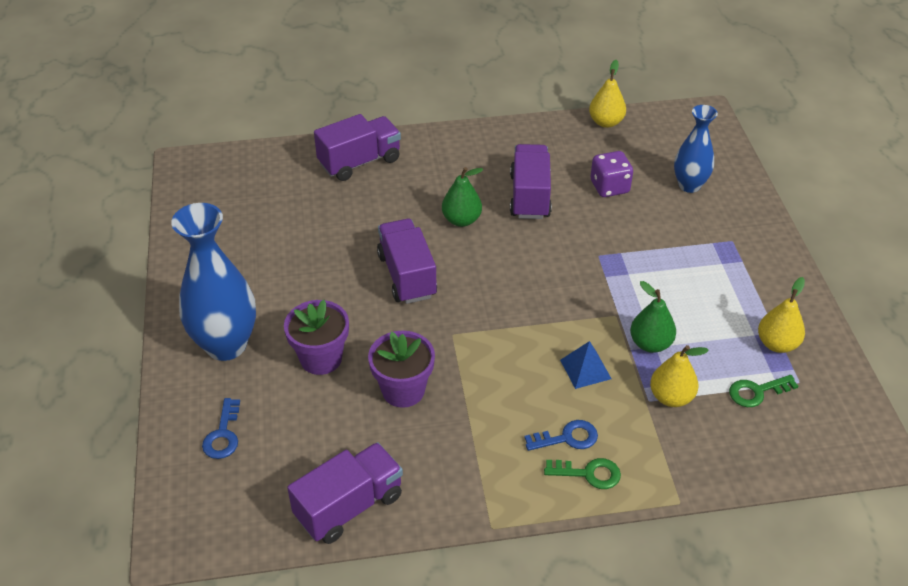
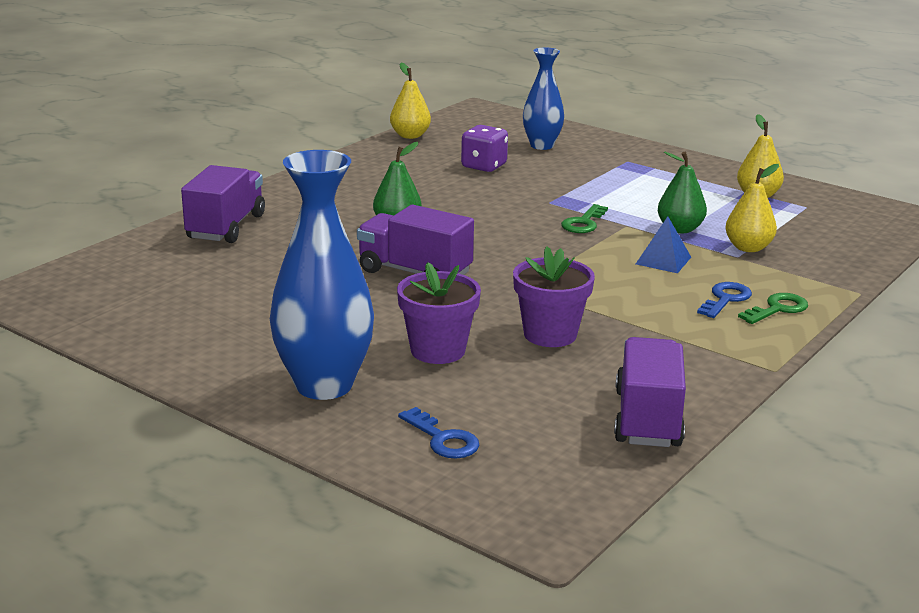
camera: 45 degrees left, 20 degrees down
purple truck [510,144,552,219] -> none
green key [729,375,798,407] -> green key moved to [561,204,608,233]

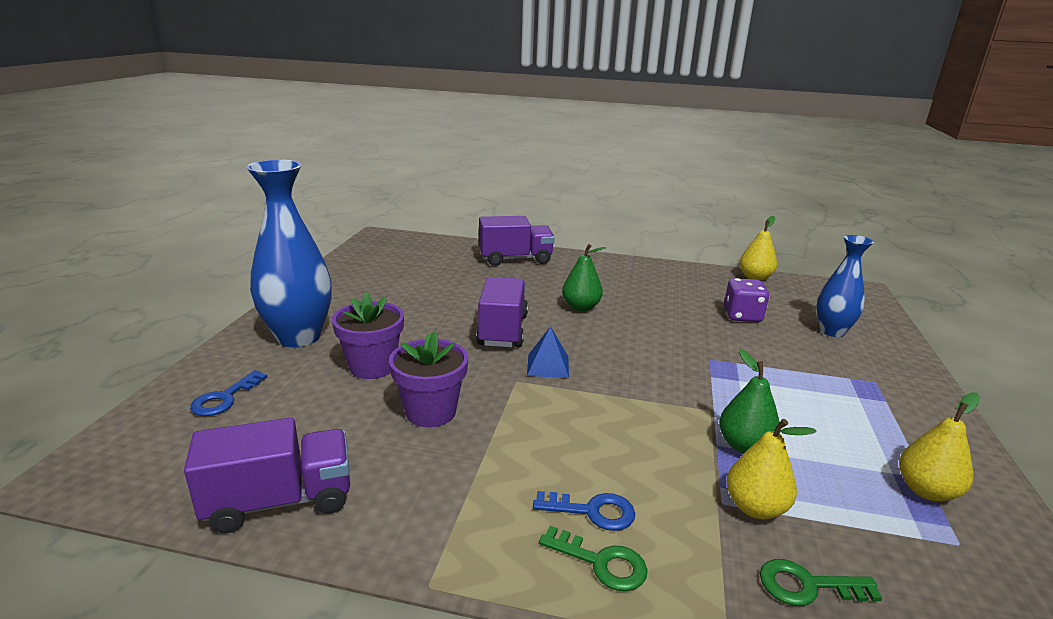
camera: 65 degrees right, 0 degrees up
green key [561,204,608,233] -> green key moved to [760,559,882,606]
blue pyramid [636,217,691,273] -> blue pyramid moved to [527,326,569,378]

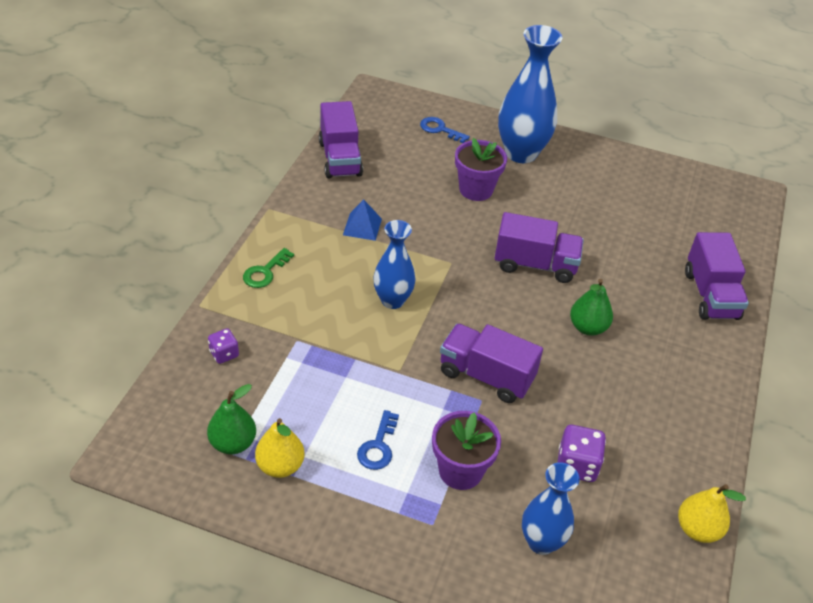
camera: 95 degrees right, 20 degrees up
purple flower pot [389,331,468,427] -> purple flower pot moved to [432,411,501,490]
blue pyramid [527,326,569,378] -> blue pyramid moved to [343,199,382,241]
blue key [533,491,635,531] -> blue key moved to [357,410,399,470]
green pear [719,349,781,454] -> green pear moved to [207,384,256,454]
yellow pear [726,419,817,519] -> none
green key [760,559,882,606] -> purple dice [208,328,239,364]
none -> blue vase [373,220,416,309]
none -> purple truck [440,323,543,403]

